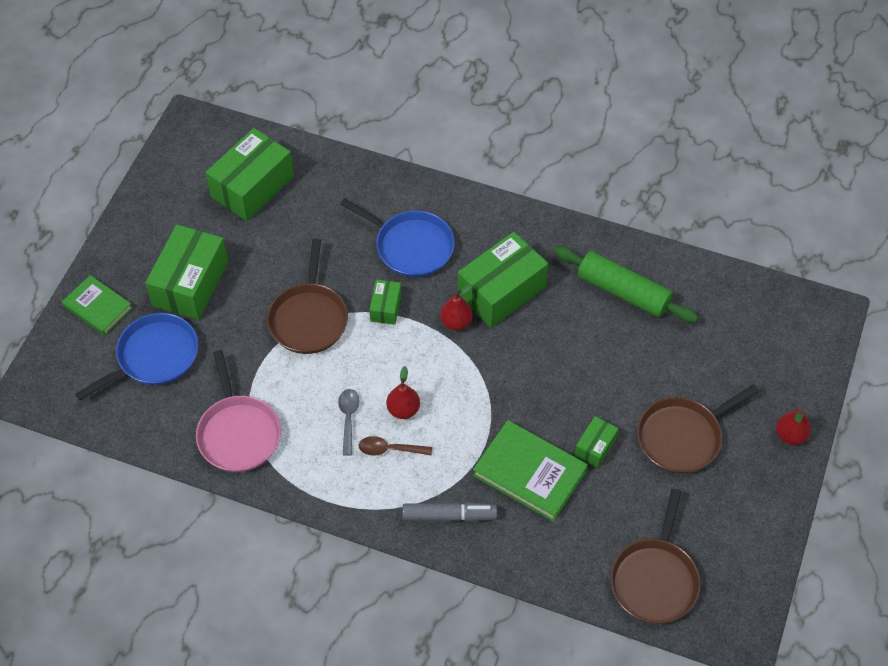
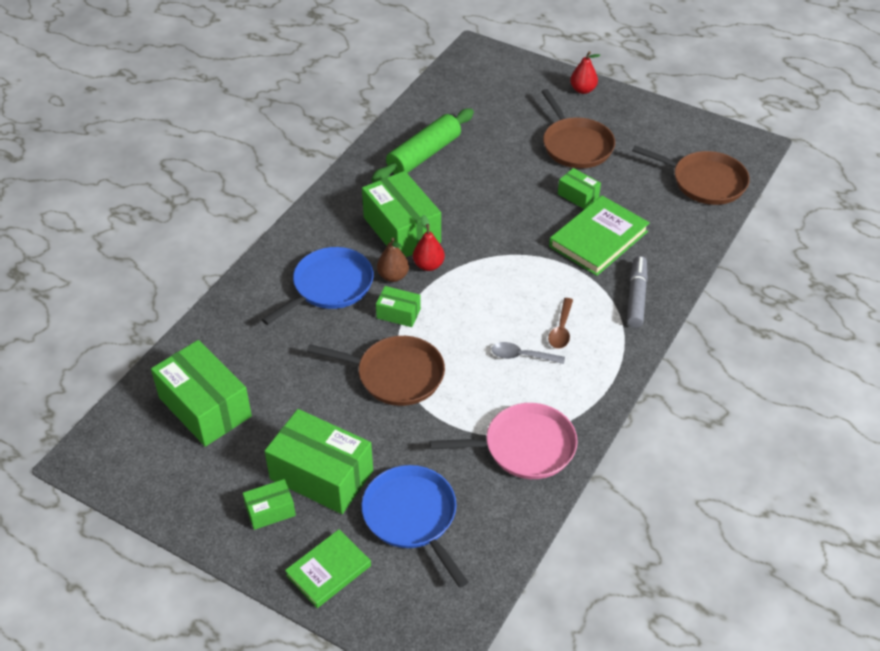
camera: 80 degrees left, 10 degrees down
red pear [386,366,420,419] -> none
none -> green box [243,479,296,530]
none -> brown pear [377,238,409,282]

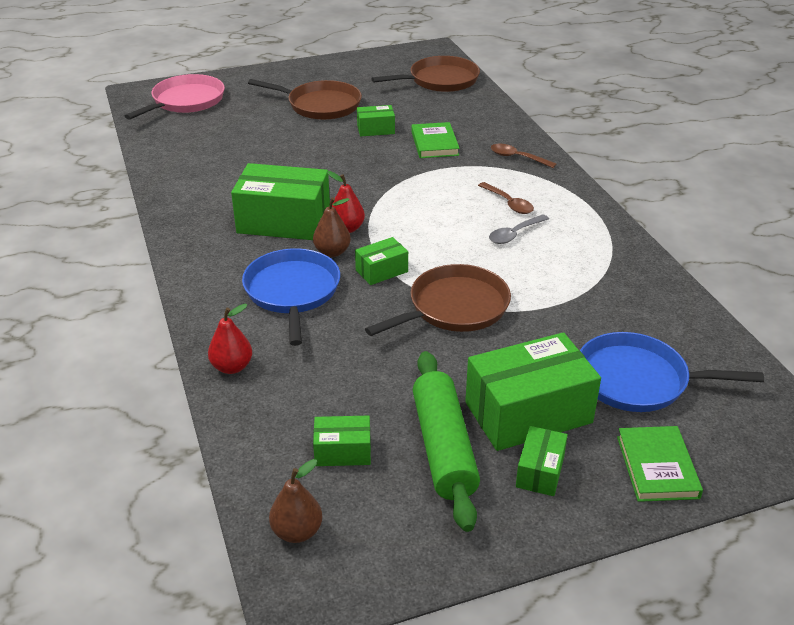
camera: 50 degrees left, 10 degrees down
green box [151,340,252,447] -> green box [313,416,371,466], size x0.49
green rolling pin [371,108,474,183] -> green rolling pin moved to [413,351,480,532]
pink pan [430,403,578,479] -> pink pan moved to [125,74,225,120]
green book [549,196,650,276] -> green book [411,122,460,158], size x0.65
red pear [570,51,600,94] -> red pear moved to [208,304,252,374]
grey marker [627,256,648,328] -> brown spoon [491,144,556,168]
none -> brown pear [269,459,322,543]

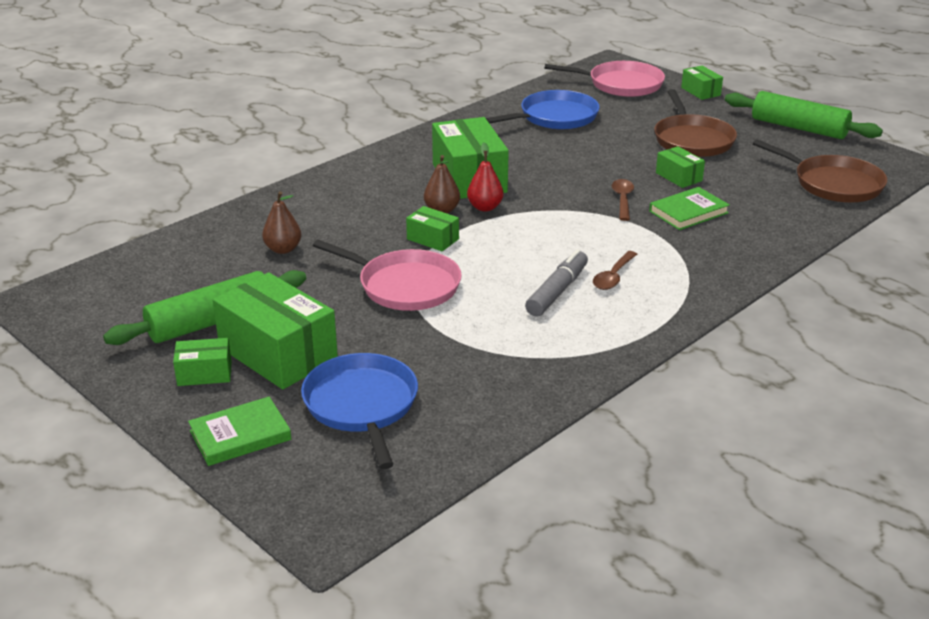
camera: 65 degrees right, 5 degrees down
red pear [208,304,252,374] -> none
blue pan [242,248,340,346] -> blue pan moved to [486,90,600,129]
brown pear [269,459,322,543] -> brown pear moved to [262,191,301,254]
green box [313,416,371,466] -> green box moved to [681,66,723,100]
brown pan [365,264,511,336] -> pink pan [313,240,462,311]
grey spoon [489,214,549,244] -> grey marker [525,249,588,317]
brown spoon [491,144,556,168] -> brown spoon moved to [612,179,634,221]
none -> green rolling pin [725,91,883,139]

